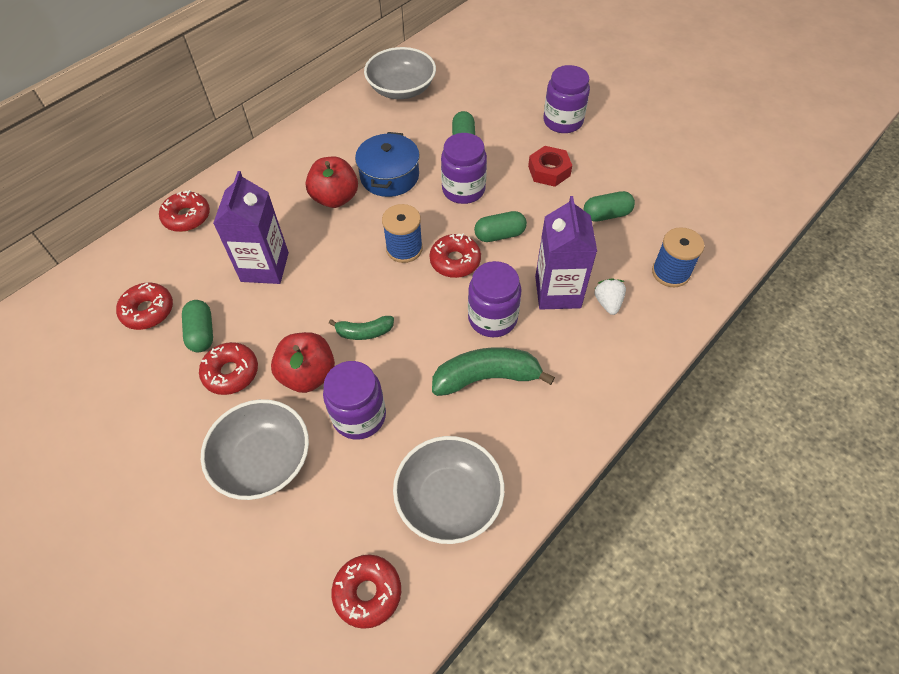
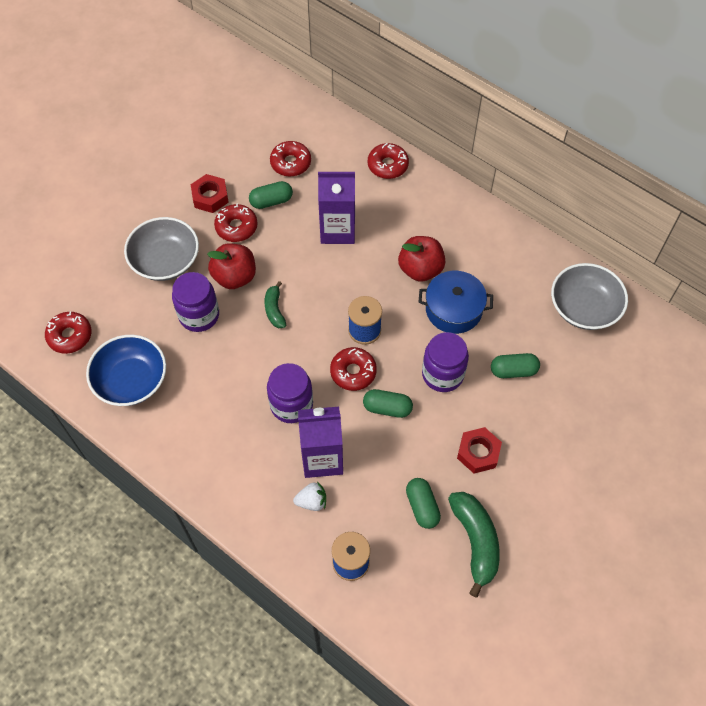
camera: 85 degrees right, 5 degrees up
grey bowl [393,436,504,544] -> blue bowl [86,335,166,406]
green banana [432,347,555,396] -> green banana moved to [448,492,500,598]
green capsule [474,211,527,242] -> green capsule turned 60 degrees counterclockwise [363,389,413,418]
purple jar [543,65,590,133] -> none
none -> red nut [191,174,229,213]

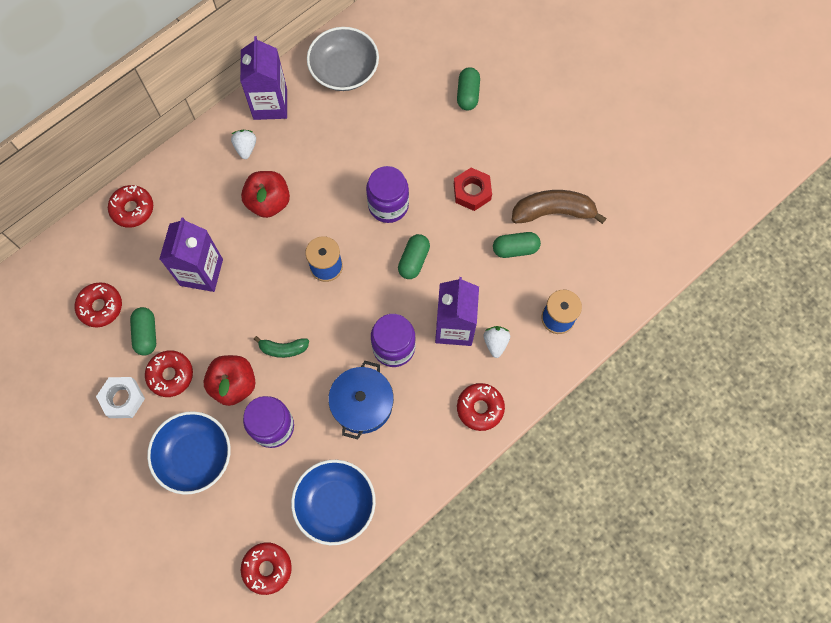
camera: 80 degrees left, 10 degrees up
grey bowl [124,217,199,281] -> blue bowl [147,411,231,495]
red nut [191,174,229,213] -> white nut [96,377,145,418]
red donut [330,347,377,391] -> red donut moved to [457,383,505,431]
blue pot [419,271,493,334] -> blue pot moved to [328,361,394,440]
green banana [448,492,500,598] -> brown banana [512,190,607,224]
green capsule [491,353,540,378] -> green capsule moved to [457,67,480,110]
none -> white strawberry [231,130,256,159]
none -> purple carton [240,36,287,120]

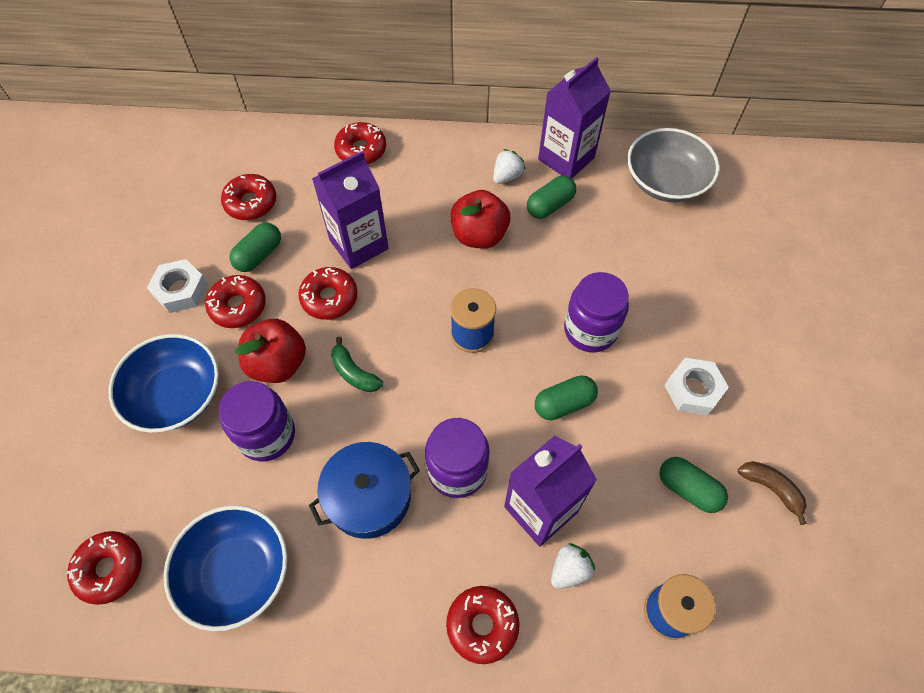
camera: 45 degrees right, 10 degrees down
red nut [454,168,492,211] -> white nut [664,358,729,415]
green capsule [457,67,480,110] -> green capsule moved to [527,176,576,219]
brown banana [512,190,607,224] -> brown banana [738,461,807,525], size x0.57
none -> red donut [298,267,358,320]

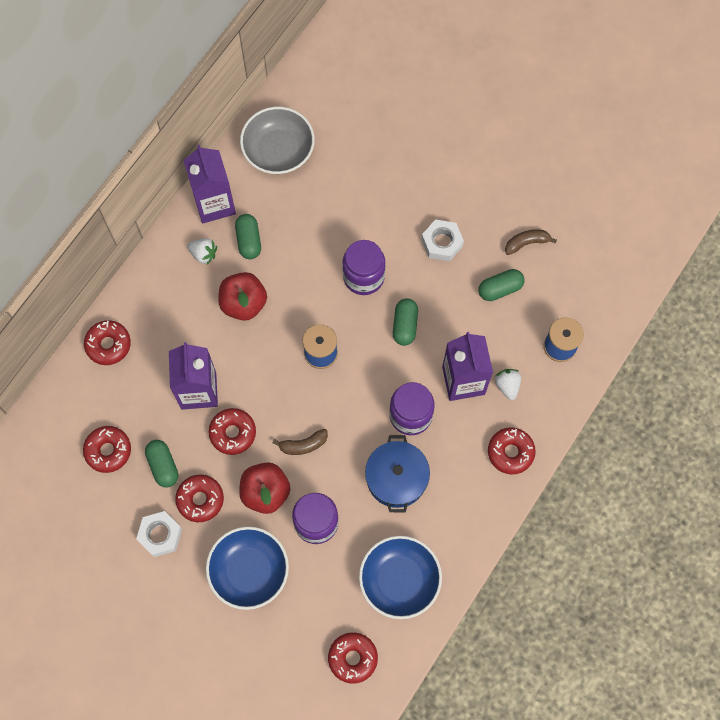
camera: 60 degrees left, 10 degrees up
green banana [331,337,383,392] -> brown banana [273,429,328,455]
white strawberry [493,149,525,184] -> white strawberry turned 135 degrees clockwise [187,238,217,265]

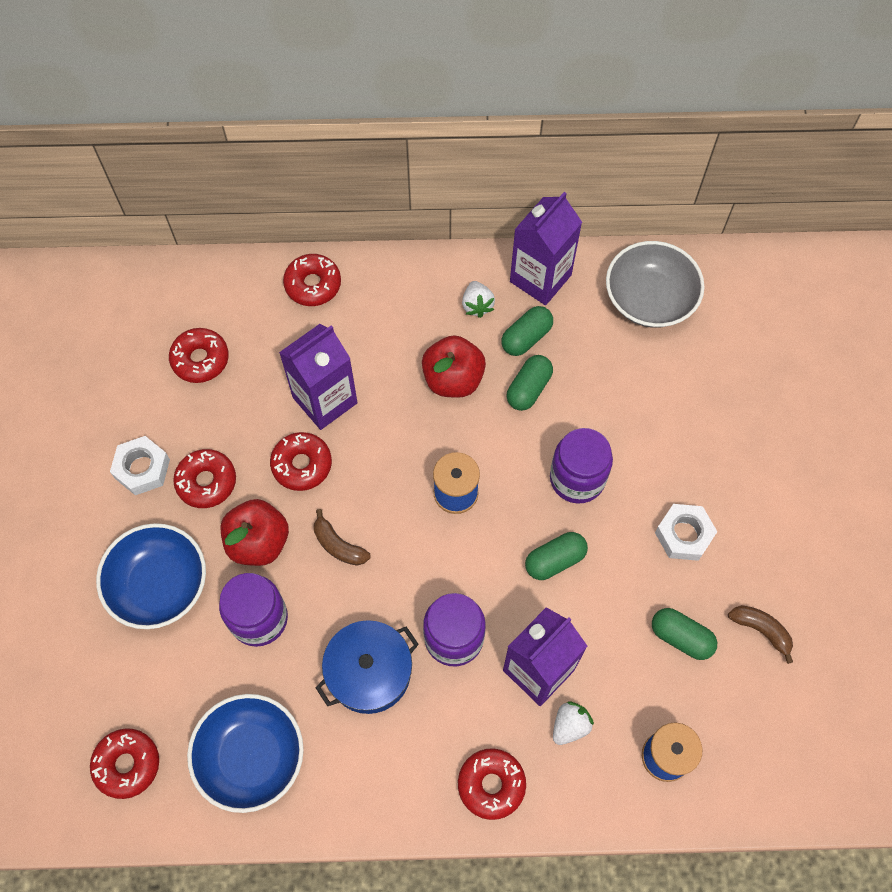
camera: 55 degrees right, 5 degrees down
green capsule [145,440,178,487] -> green capsule moved to [507,355,553,411]

